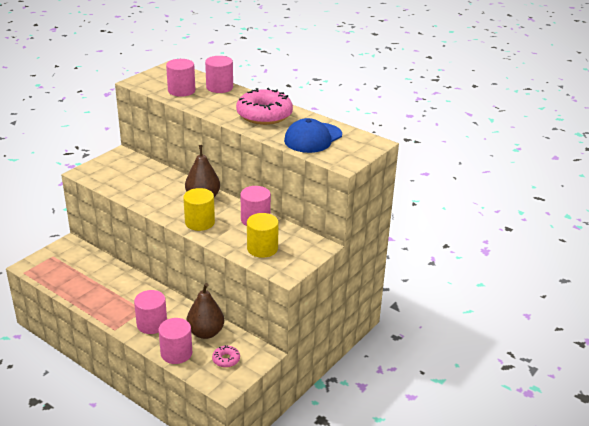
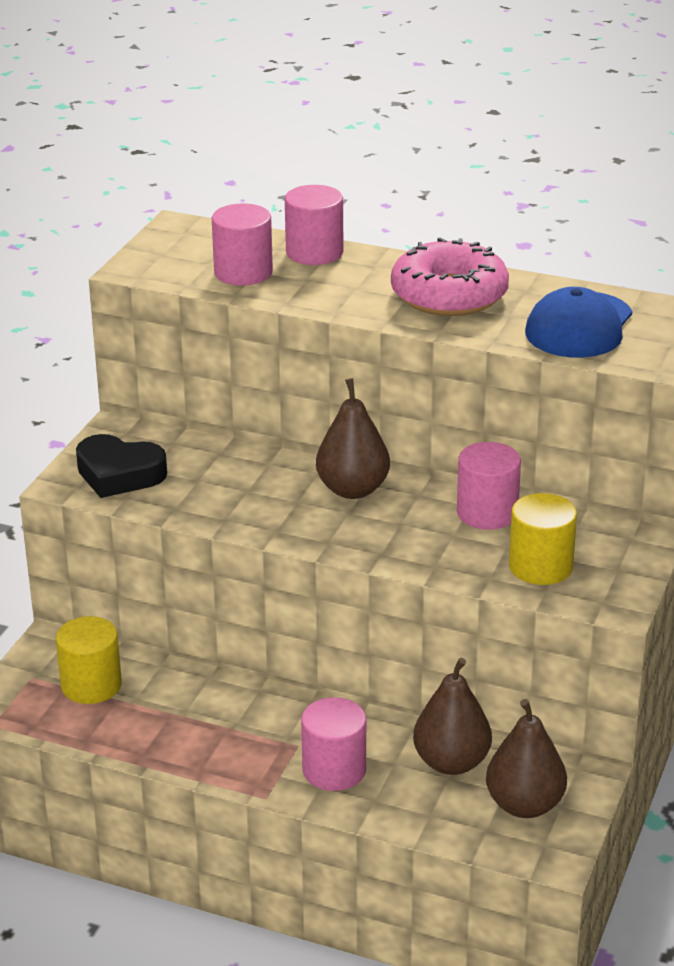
camera: 15 degrees left, 0 degrees up
pink cylinder [159,318,192,364] -> none
yellow cylinder [183,188,215,231] -> yellow cylinder moved to [56,616,122,704]
pink donut [212,345,240,368] -> brown pear [486,699,567,818]
none -> black heart [76,434,167,498]

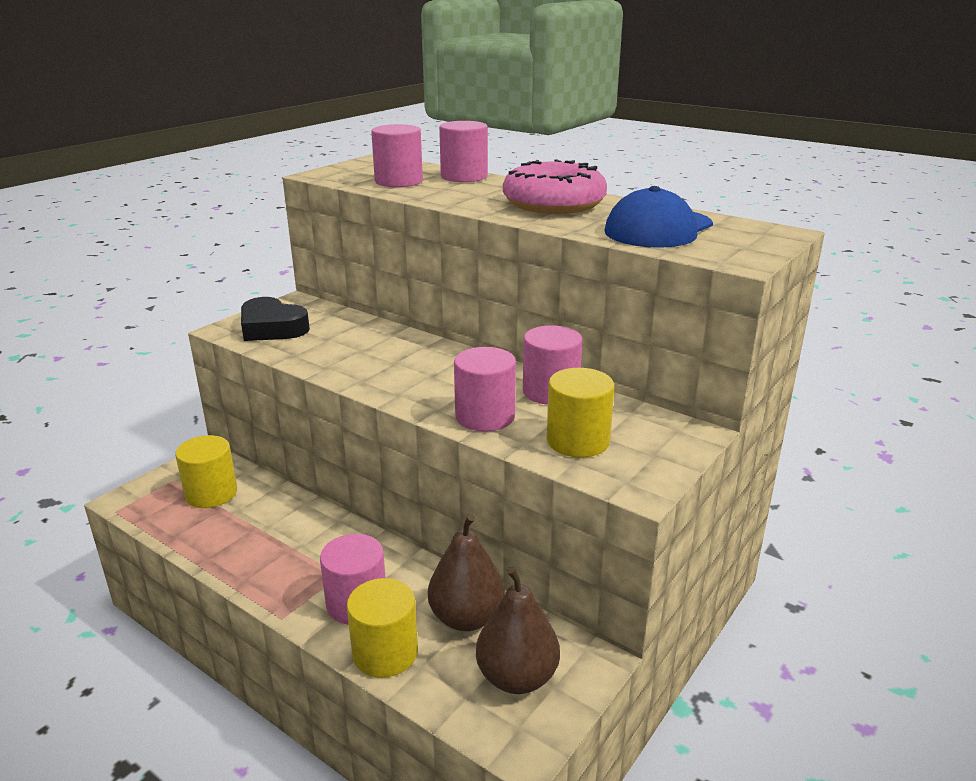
camera: 15 degrees right, 5 degrees down
brown pear [316,378,390,499] -> none
none -> yellow cylinder [347,578,418,678]
none -> pink cylinder [454,347,516,432]

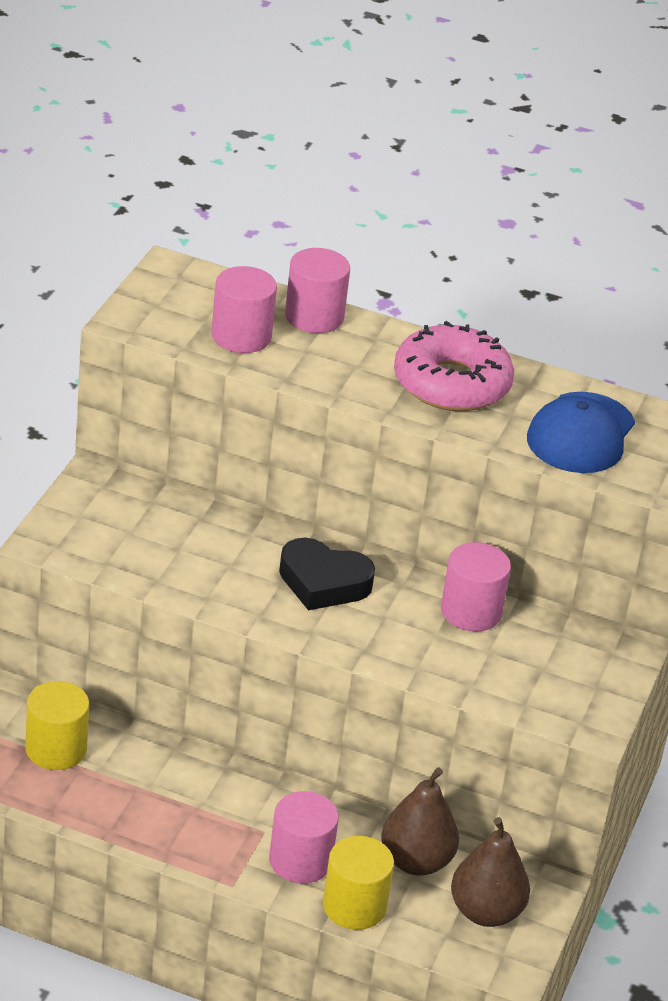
camera: 20 degrees left, 10 degrees up
black heart [241,297,310,341] -> black heart moved to [279,538,375,610]
pink cylinder [454,347,516,432] -> none
yellow cylinder [547,368,614,458] -> none

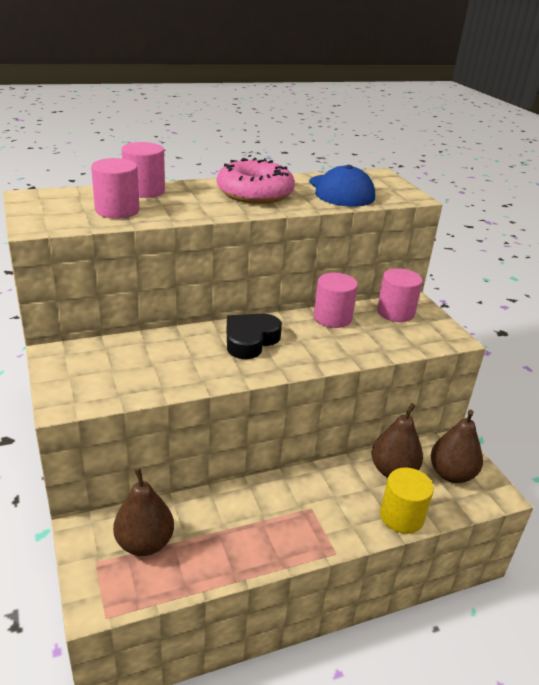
camera: 40 degrees left, 5 degrees down
yellow cylinder [25,681,89,770] -> brown pear [113,467,174,556]
pink cylinder [269,791,339,884] -> pink cylinder moved to [377,268,423,322]
black heart [279,538,375,610] -> black heart turned 150 degrees clockwise [227,314,282,359]

